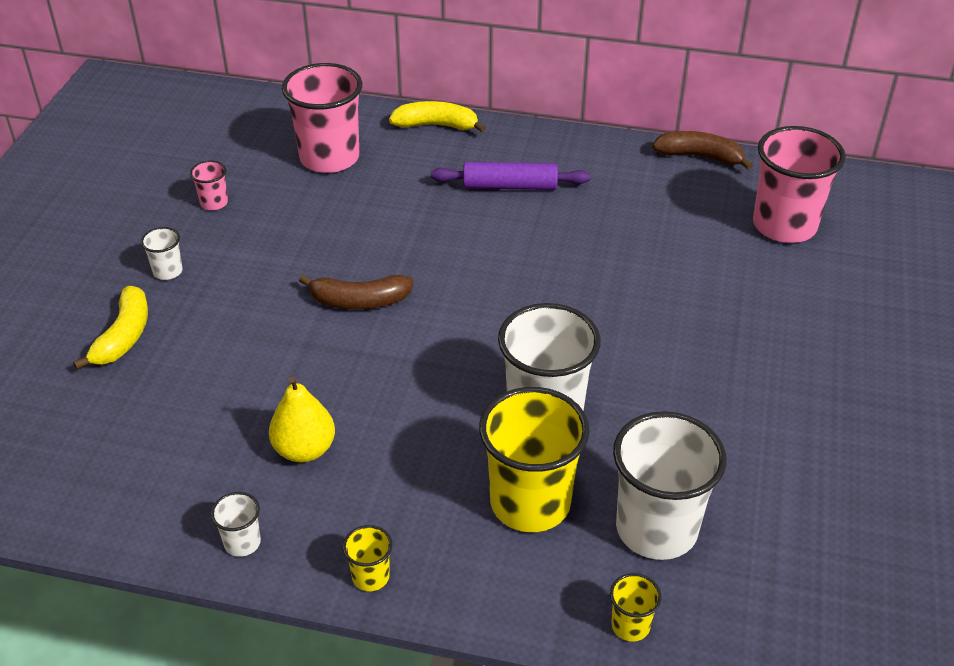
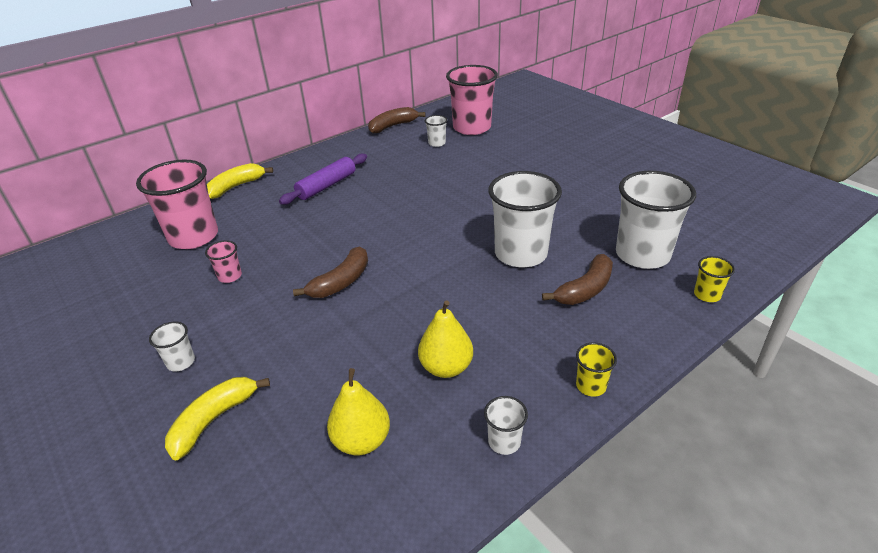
camera: 50 degrees left, 5 degrees down
yellow banana [73,286,148,370] -> yellow banana turned 105 degrees counterclockwise [165,377,270,460]
pink cup [190,160,228,210] -> pink cup moved to [205,240,242,283]
yellow cup [479,387,590,532] -> brown banana [542,254,613,305]
none -> yellow pear [327,368,390,455]
none -> white cup [425,115,448,147]

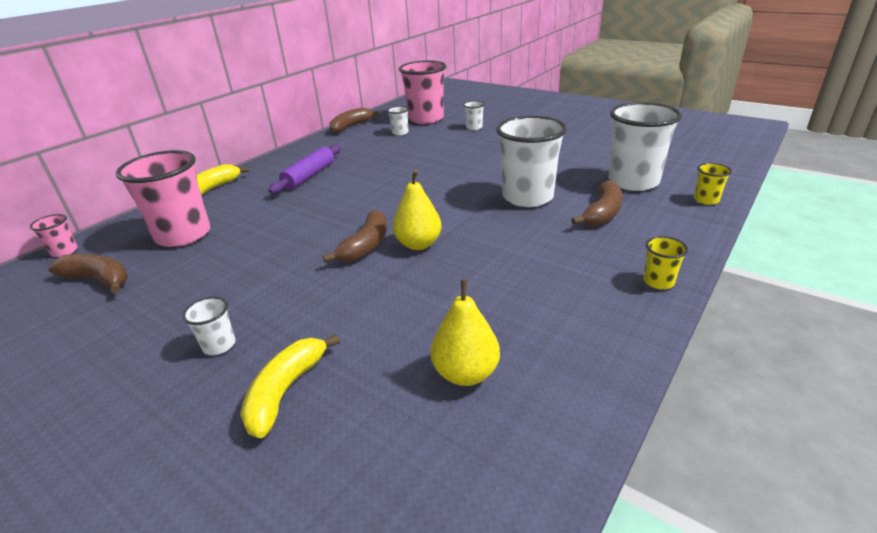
camera: 15 degrees left, 5 degrees down
pink cup [205,240,242,283] -> pink cup moved to [30,214,78,257]
yellow pear [418,300,473,378] -> yellow pear moved to [393,170,442,250]
white cup [484,396,528,455] -> white cup moved to [463,101,485,130]
none -> brown banana [48,254,128,293]

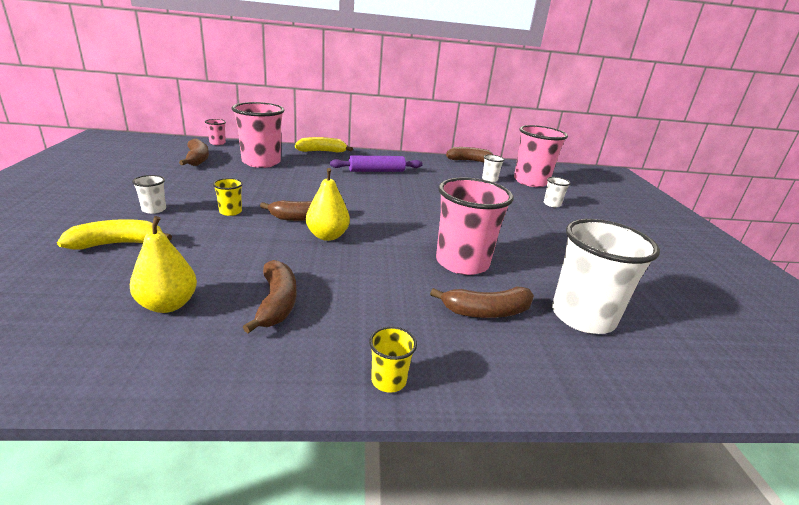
camera: 45 degrees right, 5 degrees down
white cup [496,116,567,207] -> pink cup [436,177,514,275]
yellow cup [694,163,732,205] -> yellow cup moved to [213,178,243,216]
none -> brown banana [243,260,296,333]

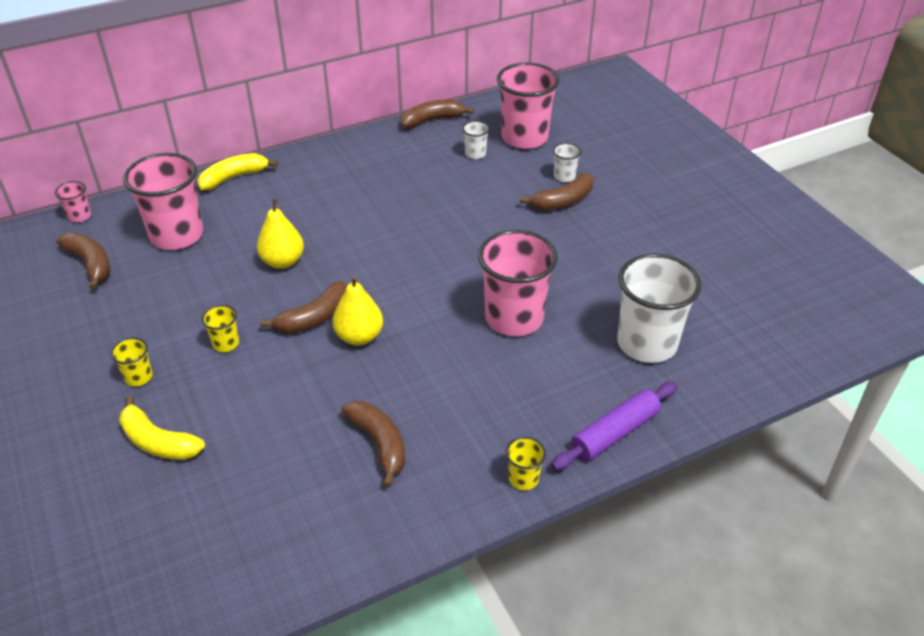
camera: 20 degrees left, 15 degrees up
yellow banana [57,219,172,249] -> yellow banana turned 105 degrees counterclockwise [119,395,205,460]
yellow pear [130,216,197,313] -> yellow pear moved to [257,198,304,269]
white cup [132,175,166,214] -> yellow cup [110,337,153,386]
purple rolling pin [330,156,423,172] -> purple rolling pin moved to [551,382,677,470]
brown banana [430,287,534,318] -> brown banana moved to [520,173,594,210]

